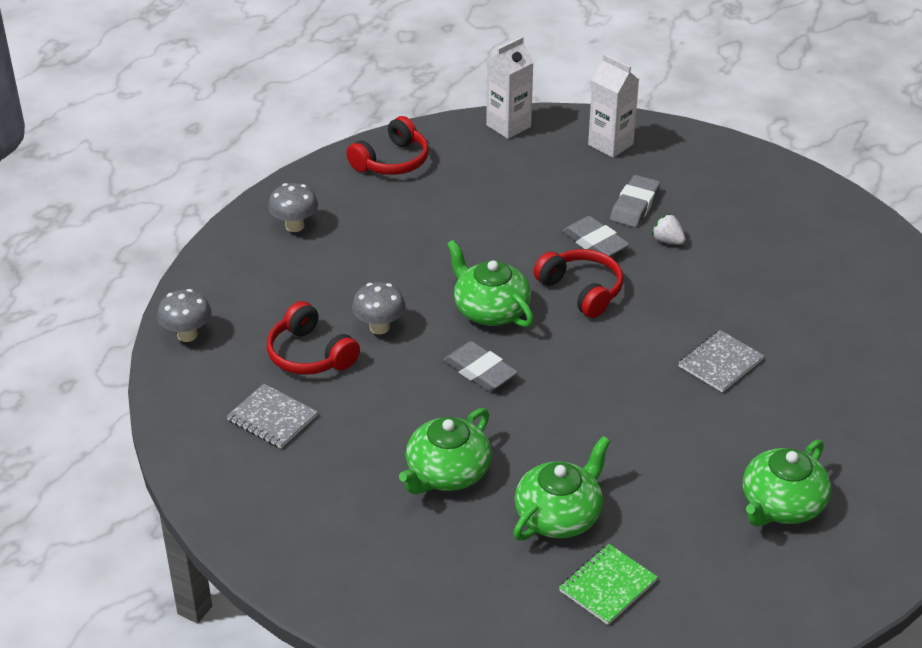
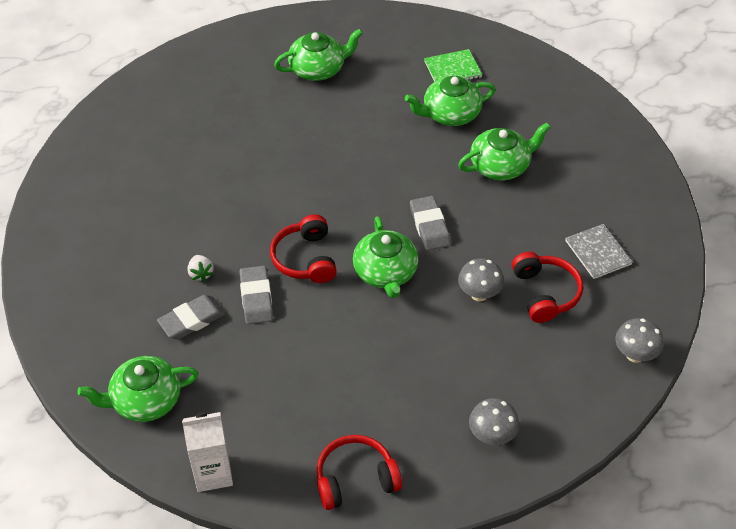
camera: 150 degrees left, 10 degrees up
white carton [588,54,639,158] -> green teapot [77,356,199,422]
grey notebook [678,330,764,393] -> none

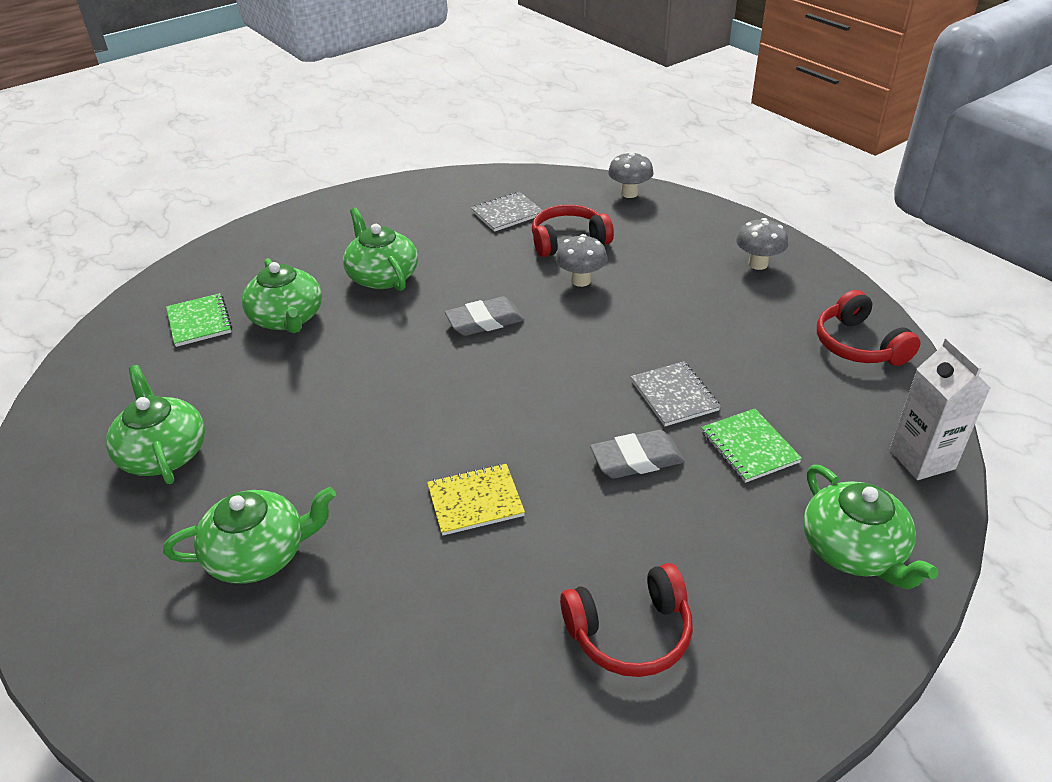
camera: 95 degrees left, 10 degrees down
grey eraser [157,295,225,339] -> none
white strawberry [188,255,214,282] -> none
red headphones [270,214,337,283] -> red headphones moved to [560,563,693,677]
green teapot [353,216,419,298] -> green teapot moved to [163,487,336,584]
none -> yellow notebook [427,464,525,536]
none -> grey notebook [631,361,721,426]
none -> green notebook [701,409,802,483]

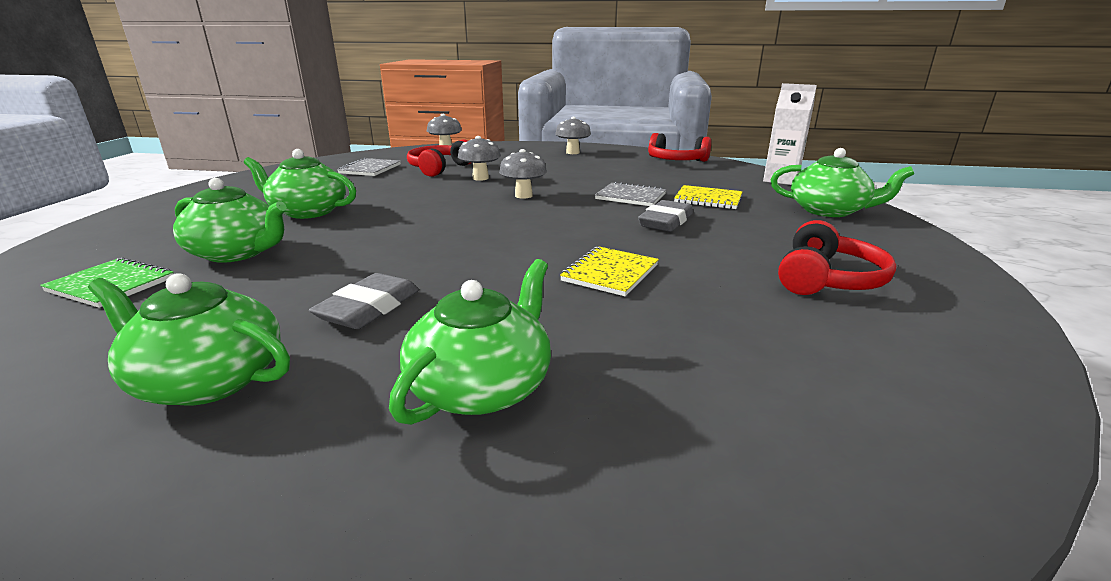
camera: 45 degrees left, 15 degrees down
grey eraser [445,297,524,336] -> grey eraser moved to [309,273,419,329]
green notebook [701,409,802,483] -> yellow notebook [674,185,743,209]
none -> grey mushroom [499,149,547,199]

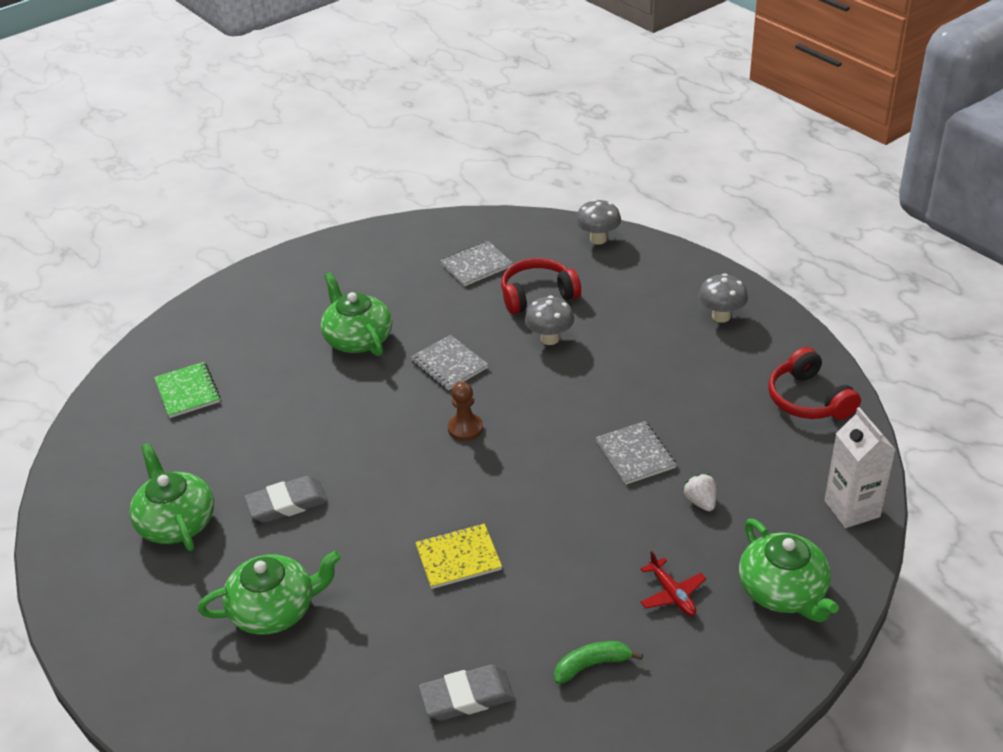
camera: 45 degrees right, 15 degrees up
green teapot [173,178,287,263] -> none
grey mushroom [499,149,547,199] -> none
grey eraser [638,200,693,232] -> grey eraser moved to [419,665,514,721]
yellow notebook [674,185,743,209] -> white strawberry [682,474,716,511]
red headphones [778,220,896,295] -> green banana [554,641,643,684]
none -> grey notebook [411,335,489,390]
none -> brown pawn [448,382,483,441]
none -> red plane [640,551,706,616]

